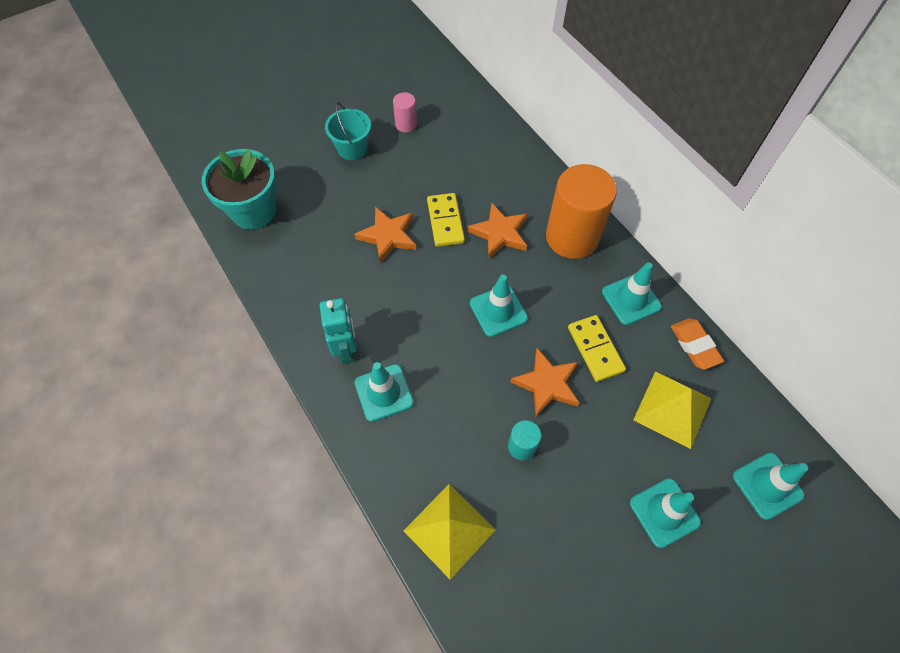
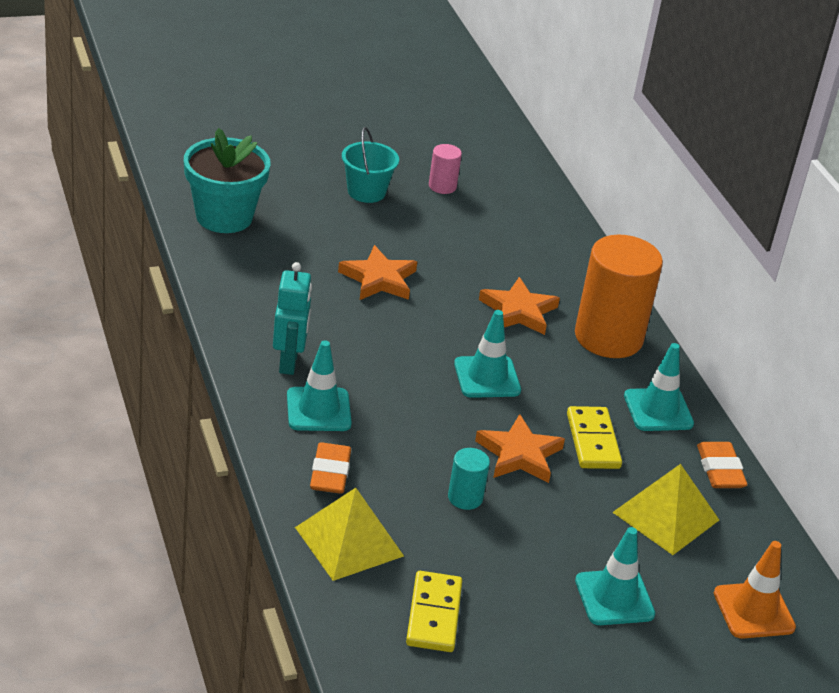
camera: 10 degrees right, 25 degrees down
yellow domino [427,193,465,247] -> yellow domino moved to [406,571,462,652]
turquoise traffic cone [733,453,808,520] -> orange traffic cone [714,541,796,639]
none -> orange eraser [310,442,351,494]

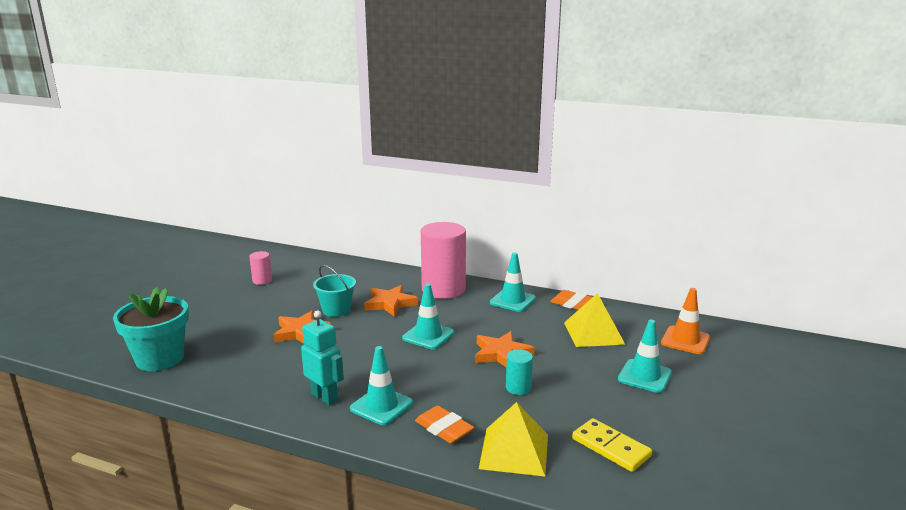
camera: 45 degrees left, 15 degrees down
turquoise bucket [342,127,399,203] -> turquoise bucket moved to [313,265,356,317]
yellow domino [567,406,622,469] -> none
orange cylinder [575,235,663,358] -> pink cylinder [421,222,466,299]

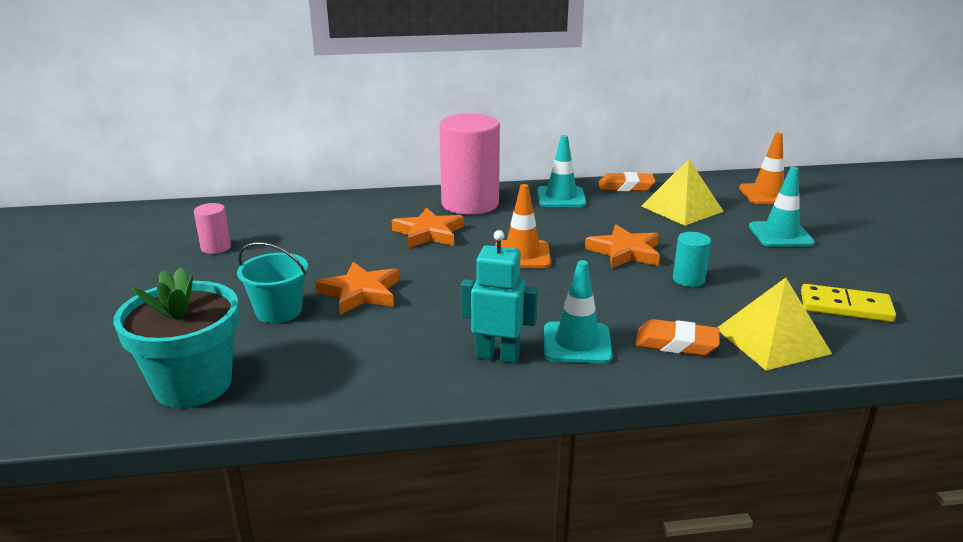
camera: 30 degrees left, 5 degrees up
turquoise bucket [313,265,356,317] -> turquoise bucket moved to [237,242,308,323]
turquoise traffic cone [402,283,454,349] -> orange traffic cone [495,184,551,268]

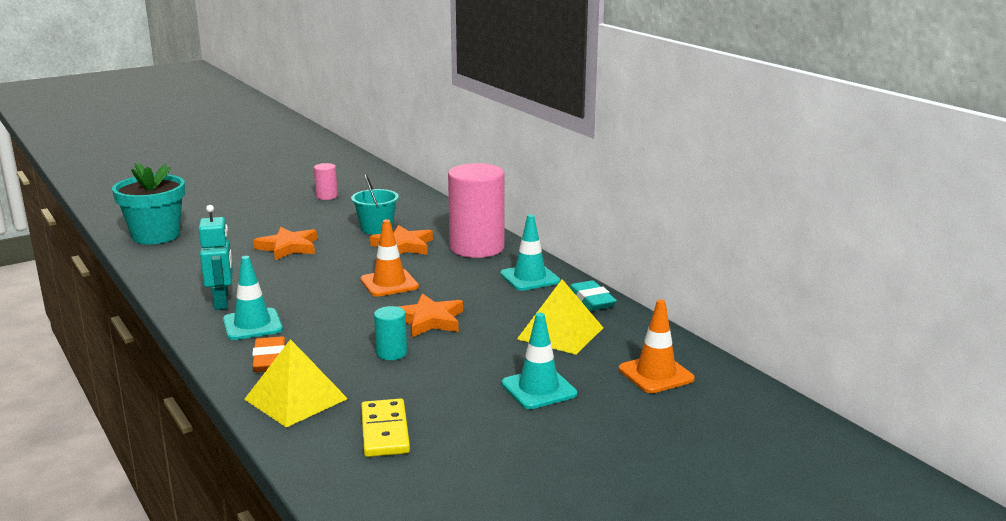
camera: 65 degrees right, 5 degrees down
turquoise bucket [237,242,308,323] -> turquoise bucket moved to [351,174,399,234]
orange eraser [598,172,656,192] -> turquoise eraser [569,280,617,311]

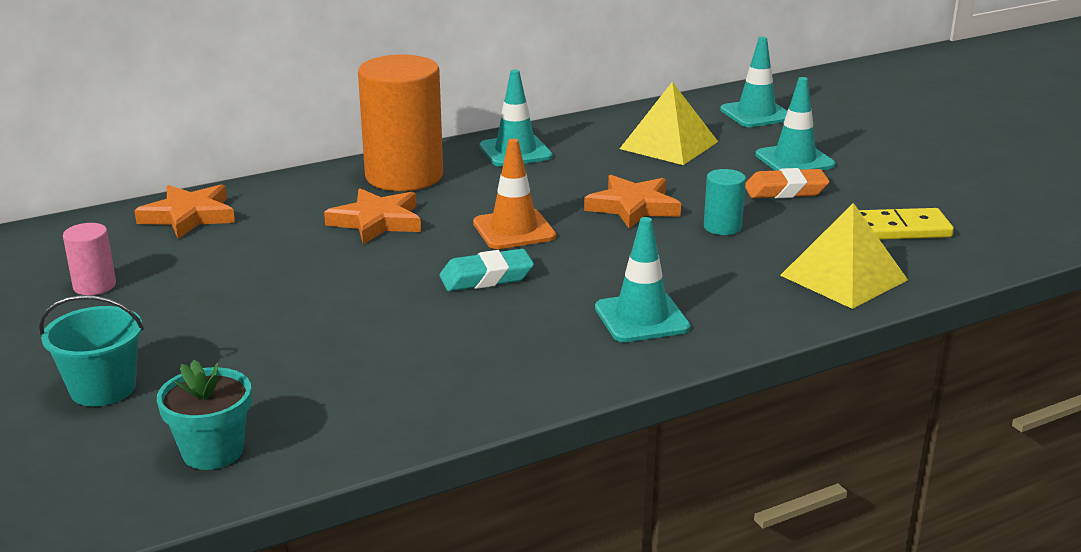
camera: 85 degrees left, 5 degrees up
turquoise flower pot [112,163,185,244] -> turquoise flower pot [157,360,252,470], size x0.62
turquoise robot [198,205,233,310] -> none
orange eraser [252,336,286,372] -> orange eraser moved to [745,168,829,198]
orange star [253,227,317,260] -> orange star moved to [134,184,235,239]
turquoise bucket [351,174,399,234] -> turquoise bucket moved to [39,295,144,406]
pink cylinder [448,163,504,258] -> orange cylinder [358,55,443,191]
turquoise eraser [569,280,617,311] -> turquoise eraser moved to [439,249,534,291]
orange traffic cone [619,299,695,393] -> turquoise traffic cone [720,37,787,127]

